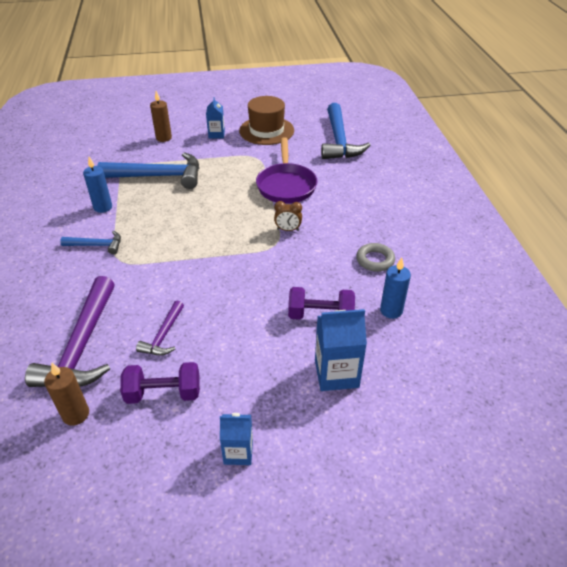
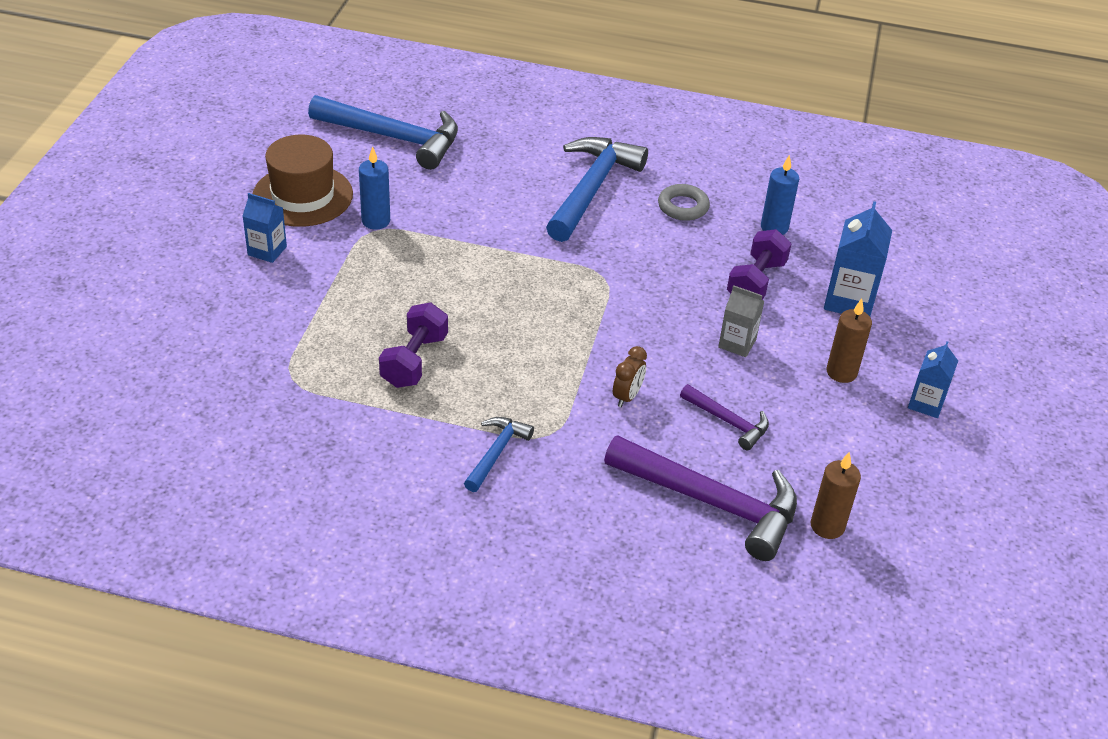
camera: 70 degrees left, 0 degrees up
blue candle [83,157,112,213] -> blue candle moved to [359,146,390,230]
blue hammer [97,152,199,189] -> blue hammer moved to [546,137,648,242]
purple dumbbell [120,362,200,404] -> purple dumbbell moved to [379,303,448,388]
brown candle [150,91,172,142] -> brown candle moved to [827,299,872,383]
purple pan [256,137,317,204] -> none
brown clock [274,201,302,231] -> brown clock moved to [613,346,647,407]
none -> grey carton [718,285,764,357]

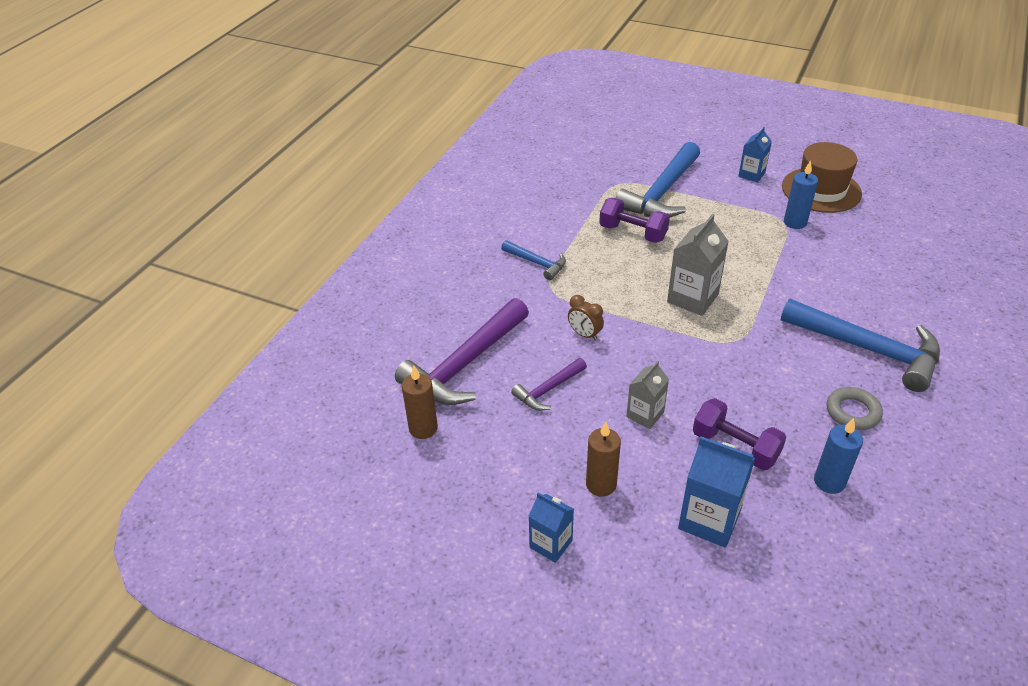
camera: 105 degrees right, 0 degrees up
blue hammer [308,95,458,170] -> blue hammer moved to [616,142,700,217]
none -> grey carton [667,214,729,316]

